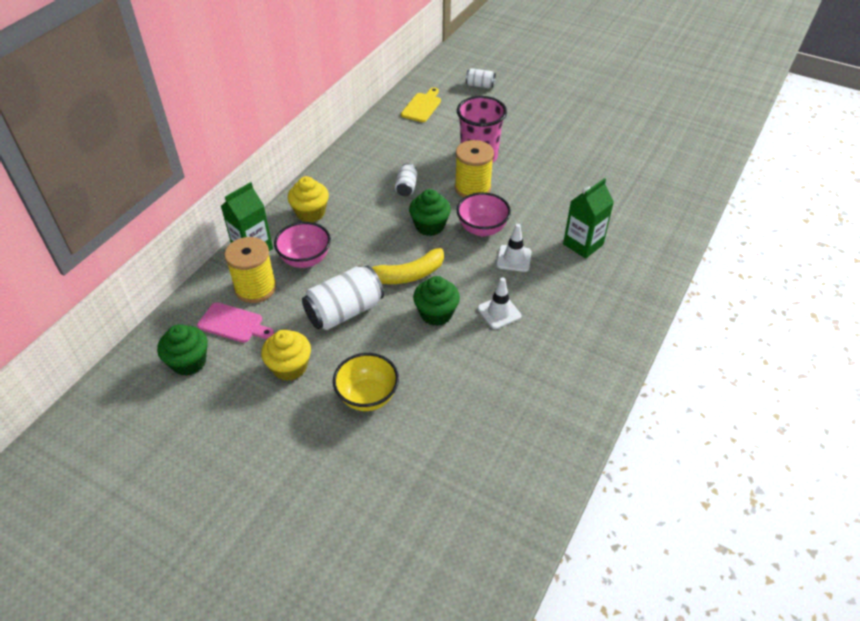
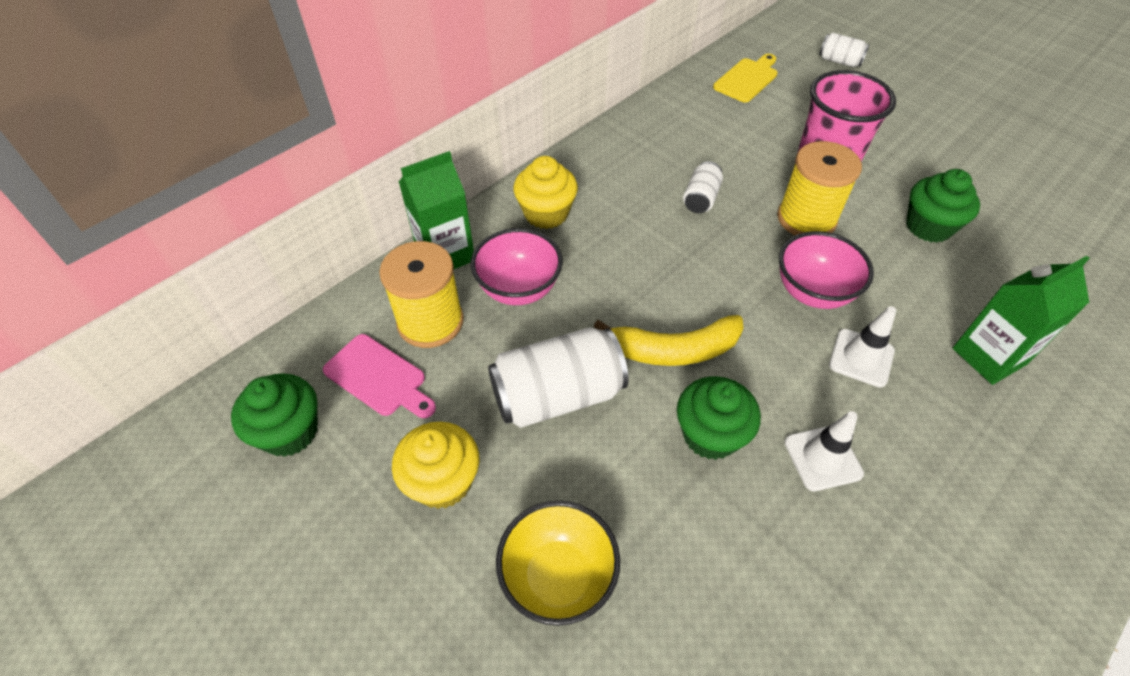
camera: 15 degrees right, 5 degrees up
green cupcake [409,189,451,236] -> green cupcake moved to [906,169,980,243]

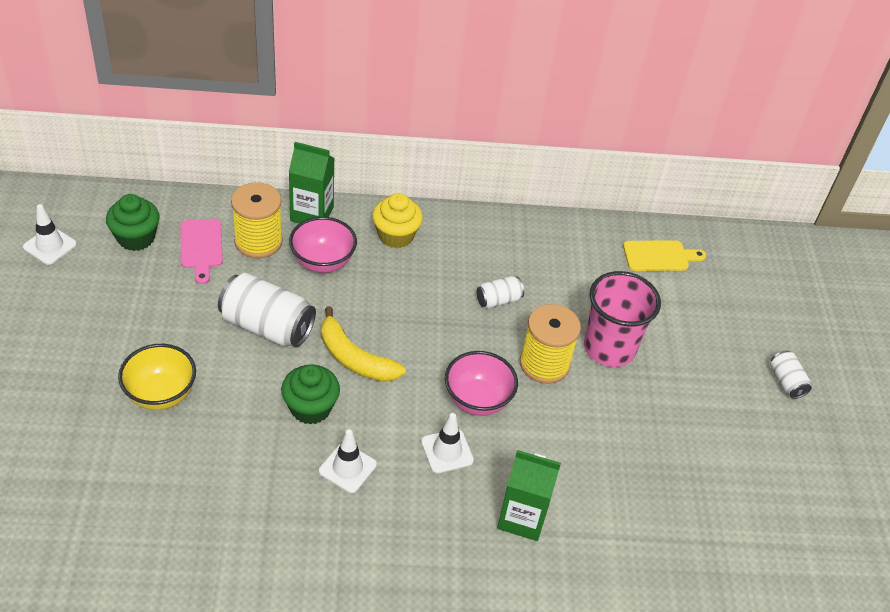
camera: 40 degrees right, 5 degrees down
yellow cupcake [392,422,479,509] -> none
white can [819,33,869,67] -> white can moved to [770,351,812,399]
green cupcake [906,169,980,243] -> none
none -> white traffic cone [23,204,77,265]

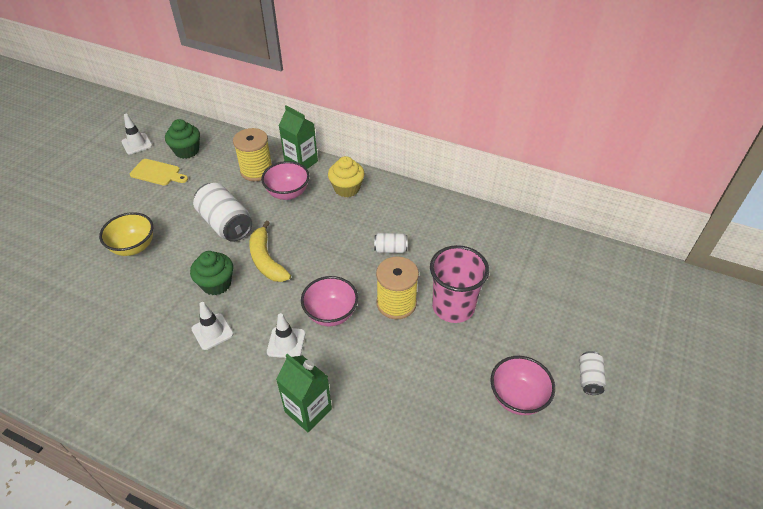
camera: 30 degrees right, 0 degrees up
pink cutting board [181,219,223,284] -> none
yellow cutting board [623,240,706,271] -> yellow cutting board moved to [130,159,188,186]
none -> pink bowl [491,356,555,415]

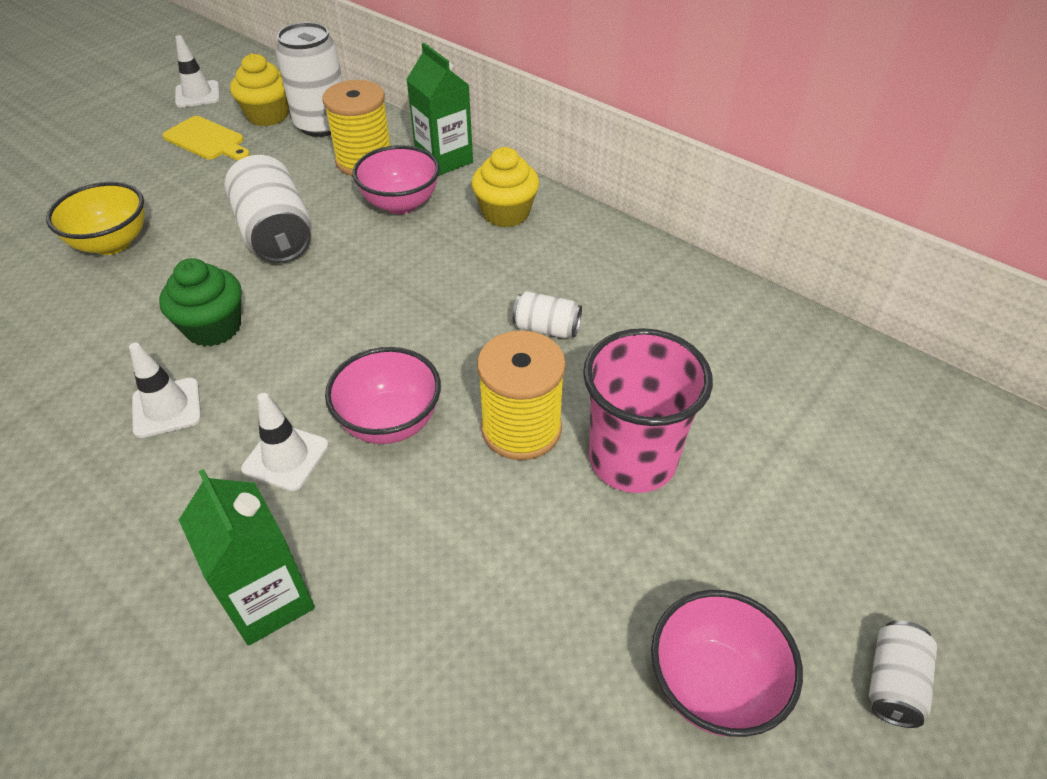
camera: 15 degrees right, 0 degrees up
green cupcake [165,119,200,159] -> yellow cupcake [230,53,289,126]
yellow banana [249,221,291,282] -> none
none -> white can [275,22,343,137]

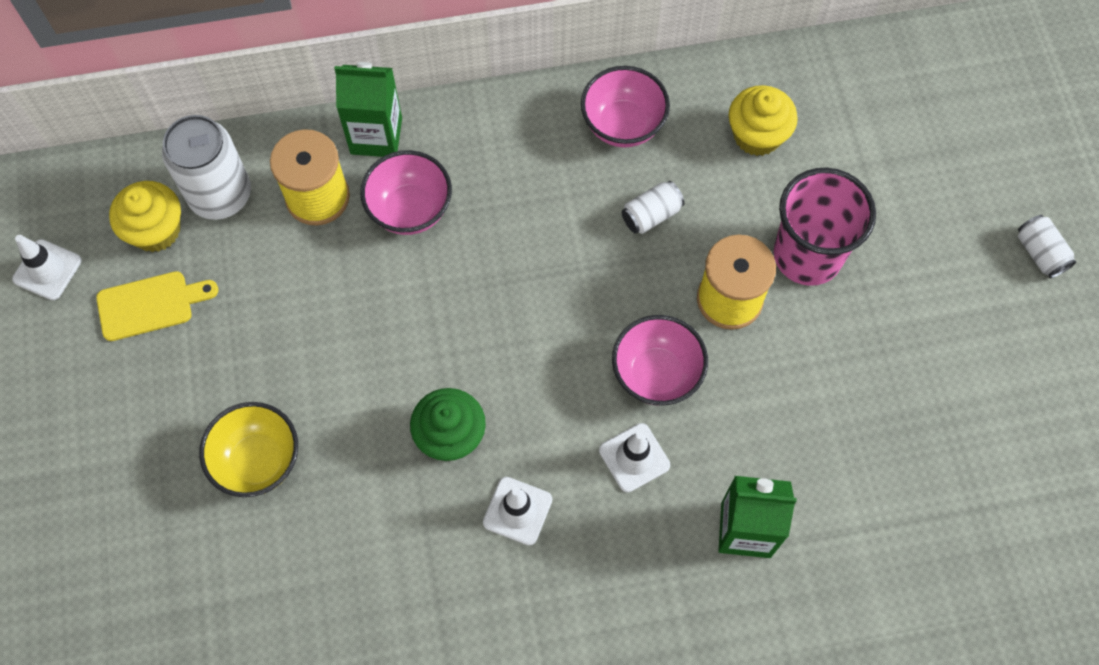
camera: 50 degrees left, 20 degrees up
white can [225,155,312,263] -> none
yellow cupcake [471,147,539,227] -> yellow cupcake moved to [728,85,798,156]
pink bowl [651,590,803,737] -> pink bowl moved to [581,66,670,147]

